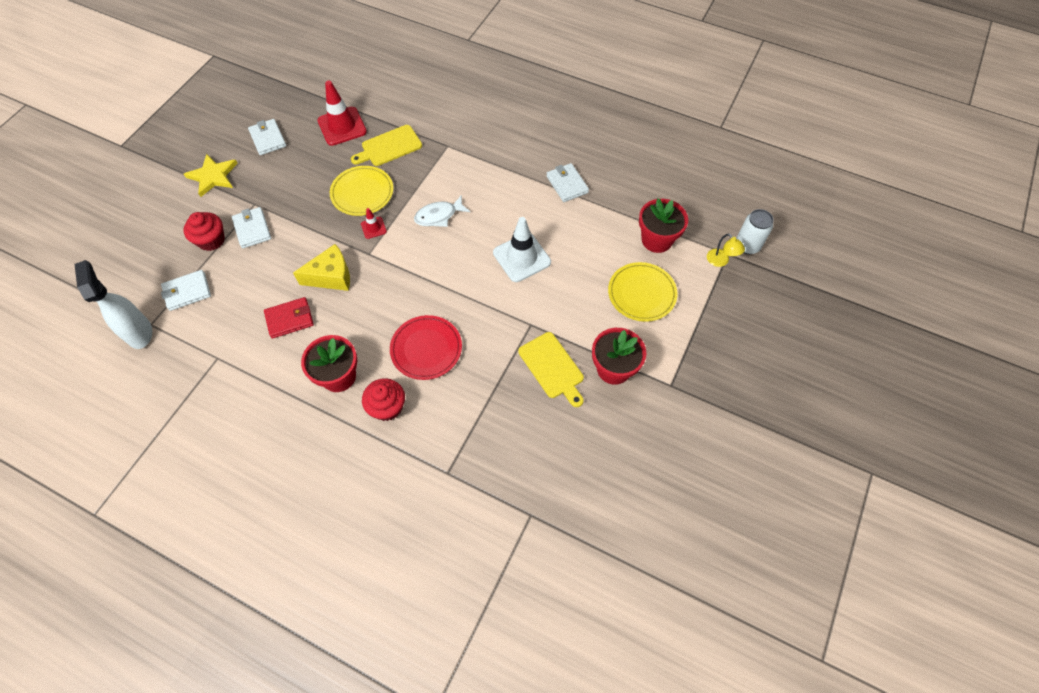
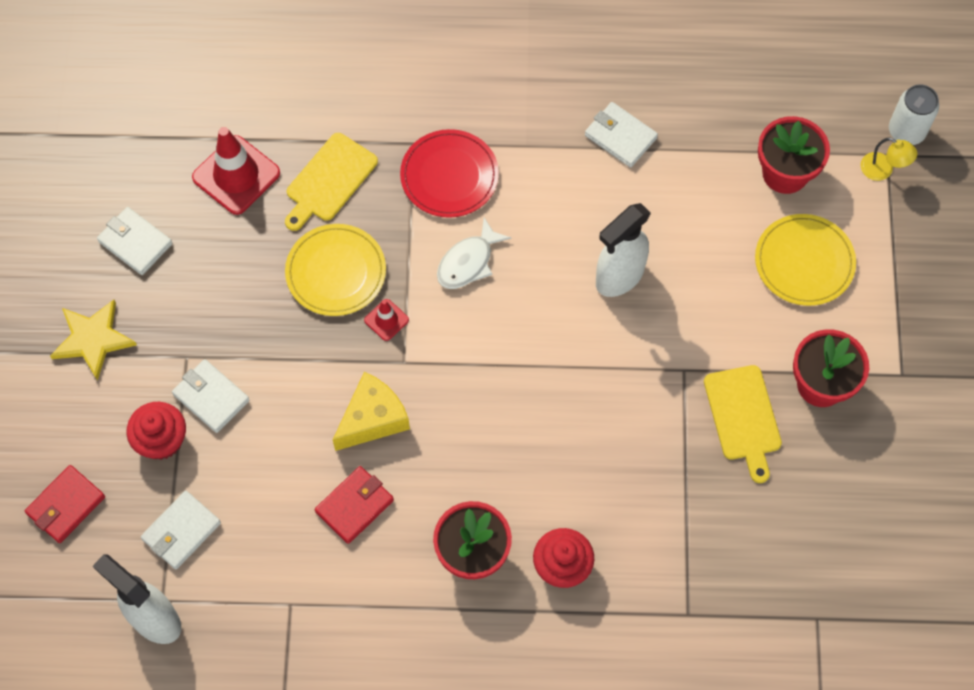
camera: 25 degrees left, 5 degrees up
red plate [390,315,462,380] -> red plate moved to [400,129,499,218]
white traffic cone [493,217,551,282] -> white spray bottle [596,203,651,297]
yellow cutting board [518,332,584,407] -> yellow cutting board turned 45 degrees clockwise [704,365,782,483]
none -> red wallet [25,465,105,543]

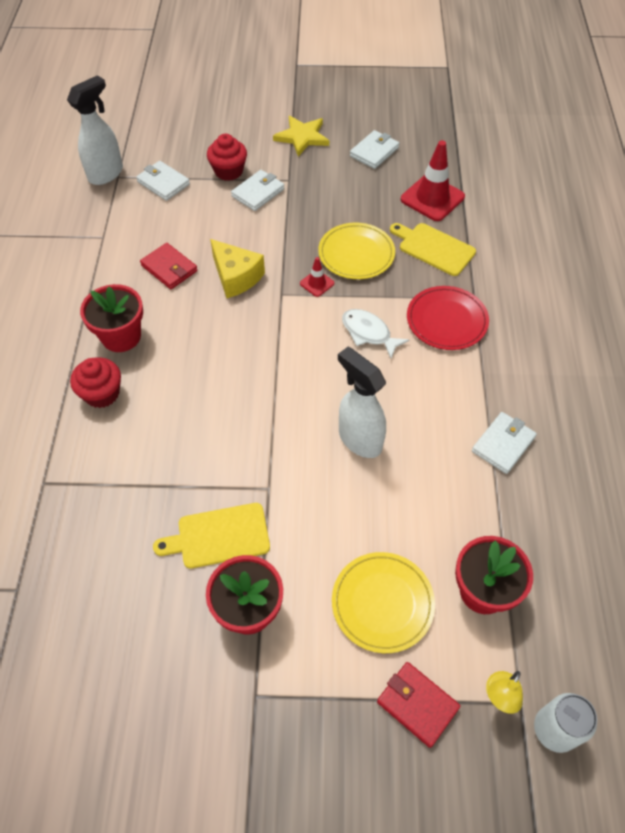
camera: 90 degrees right, 10 degrees down
red wallet [25,465,105,543] -> red wallet moved to [377,662,460,748]

